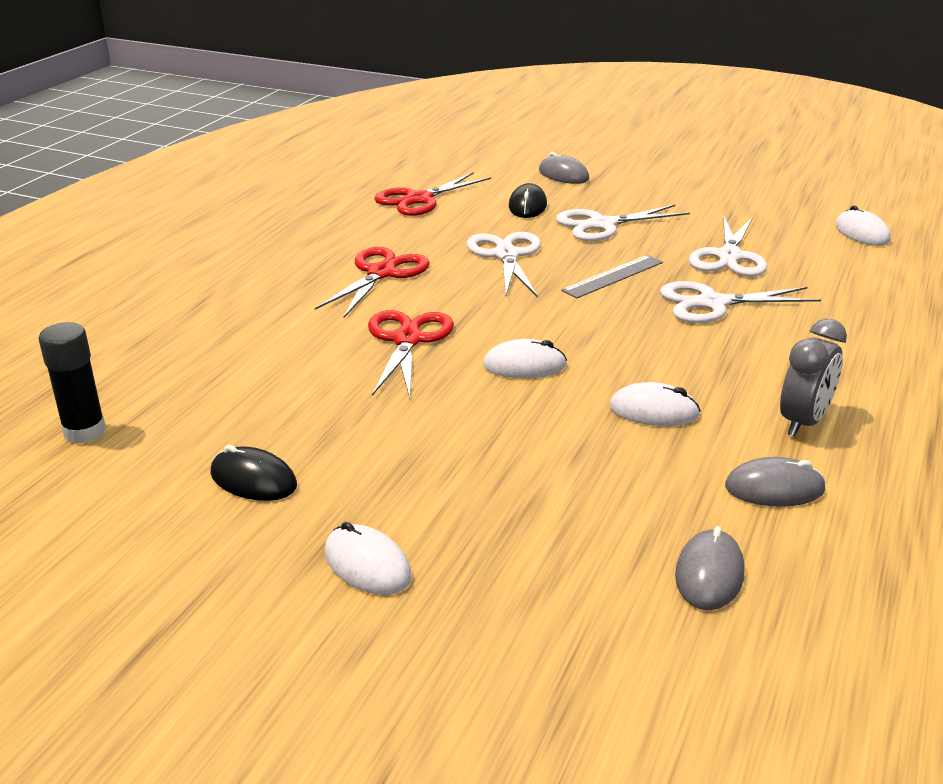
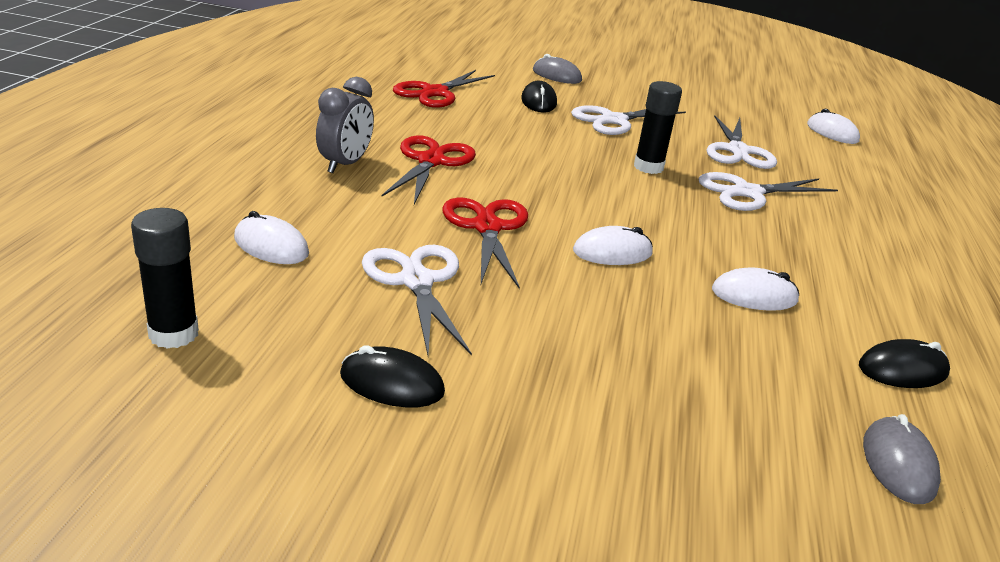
camera: 15 degrees left, 0 degrees up
white mouse [325,522,412,595] -> white mouse moved to [234,211,309,264]
white scissors [467,232,541,297] -> white scissors moved to [362,245,472,356]
grey ruler [561,255,663,298] -> black glue stick [634,81,682,174]
grey mouse [725,457,826,507] -> black mouse [859,339,950,388]
grey clock [780,319,847,437] -> grey clock moved to [316,77,374,173]

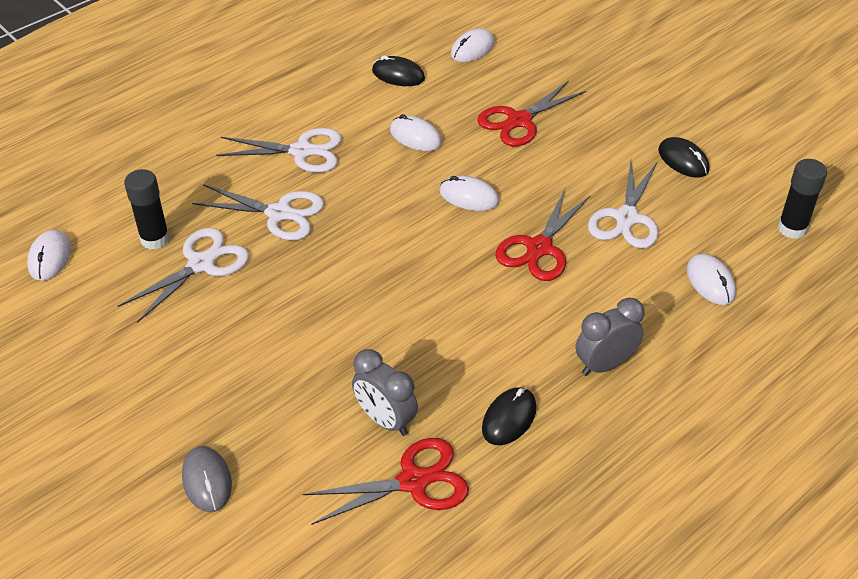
camera: 140 degrees left, 15 degrees up
red scissors [381,136,476,204] -> red scissors moved to [477,81,586,146]
black mouse [521,81,557,112] -> black mouse moved to [482,387,537,445]
white scissors [571,105,686,135] -> white scissors moved to [216,128,342,173]
black glue stick [634,81,682,174] -> black glue stick moved to [124,169,170,250]
grey mouse [863,414,941,504] -> white mouse [451,29,495,62]
none -> grey clock [352,349,418,436]

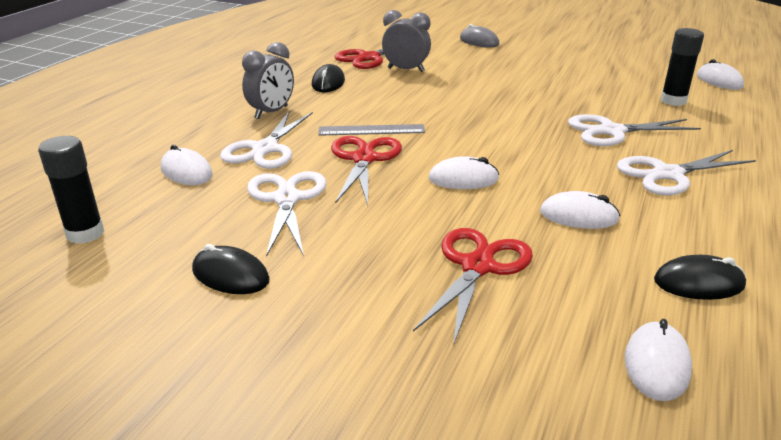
camera: 155 degrees right, 15 degrees down
white scissors [118,228,249,323] -> white scissors moved to [220,111,313,169]
none -> grey ruler [318,124,425,136]

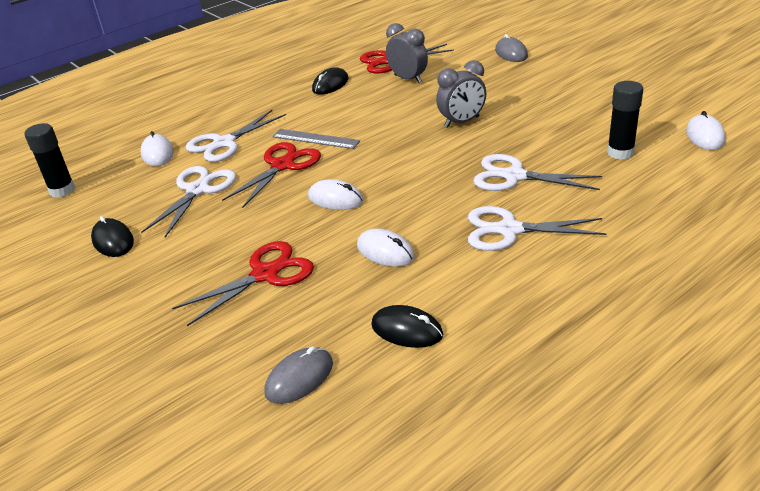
camera: 30 degrees right, 5 degrees up
grey clock [242,42,294,119] -> grey clock moved to [436,60,486,128]
white mouse [625,319,692,401] -> grey mouse [264,346,333,404]

